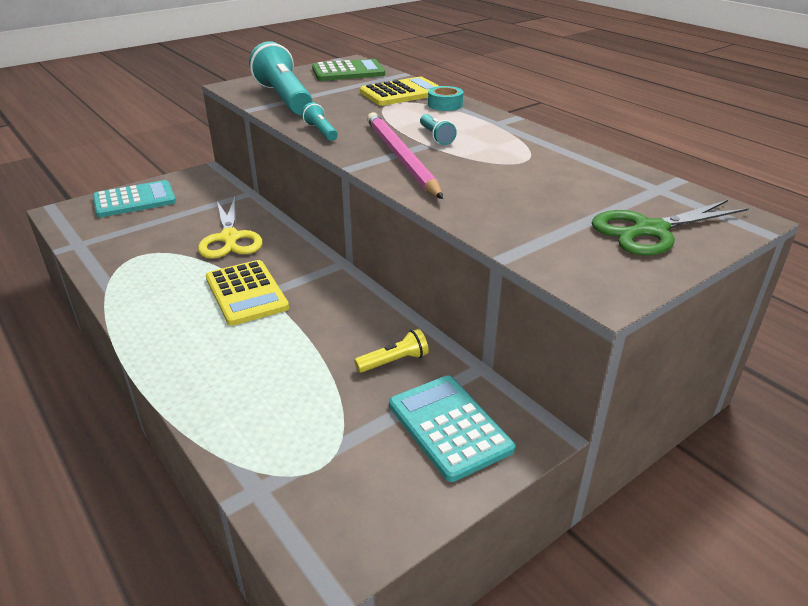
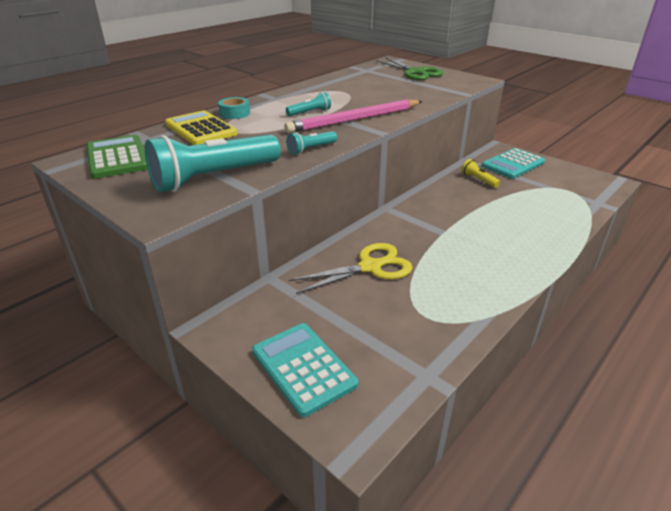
camera: 100 degrees left, 0 degrees up
yellow calculator [206,260,289,326] -> none

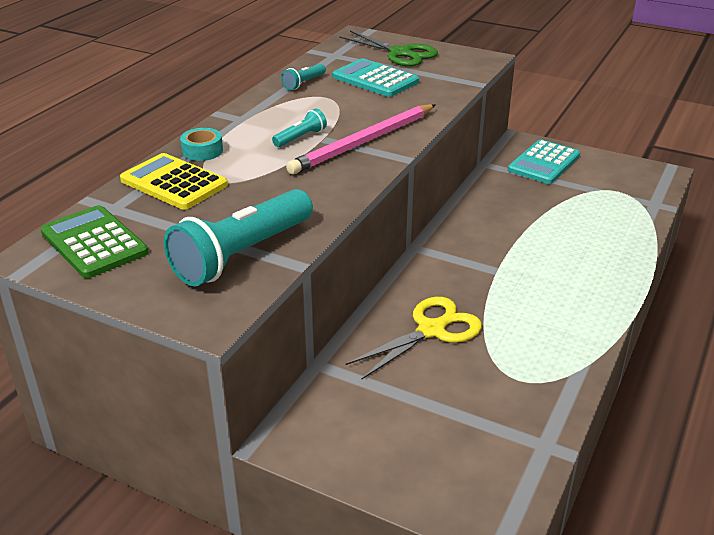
camera: 15 degrees left, 0 degrees up
turquoise calculator [252,323,358,417] -> turquoise calculator moved to [332,58,419,97]
turquoise flashlight [286,131,337,155] -> turquoise flashlight moved to [281,64,326,90]
yellow flashlight [461,159,500,188] -> none

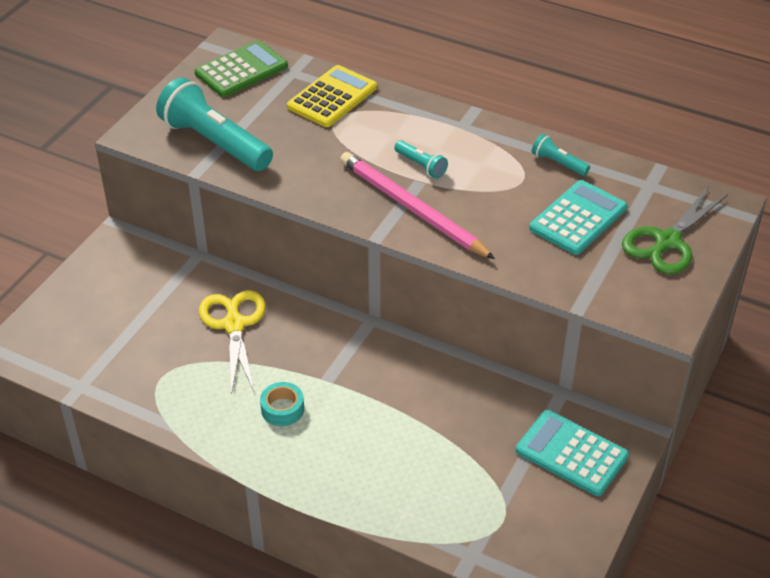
camera: 90 degrees right, 10 degrees up
turquoise tape [180,128,223,161] -> turquoise tape moved to [260,382,304,426]
yellow scissors [345,297,482,380] -> yellow scissors turned 150 degrees counterclockwise [199,290,266,394]

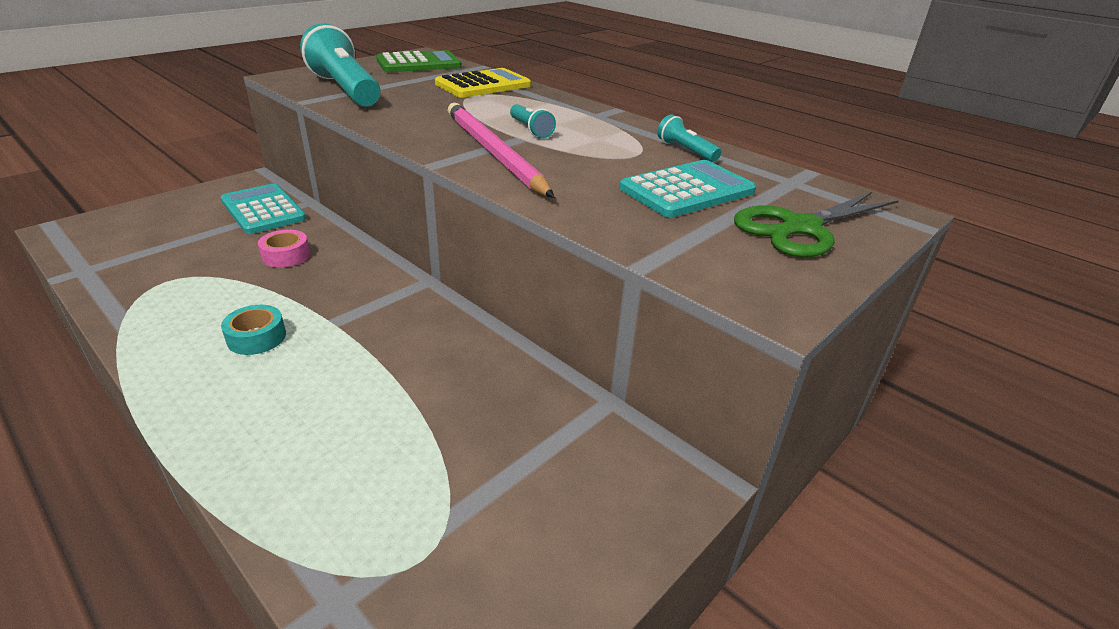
camera: 15 degrees right, 10 degrees down
yellow scissors [199,290,266,394] -> pink tape [258,230,310,268]
turquoise calculator [516,410,629,496] -> turquoise calculator moved to [221,183,306,234]

